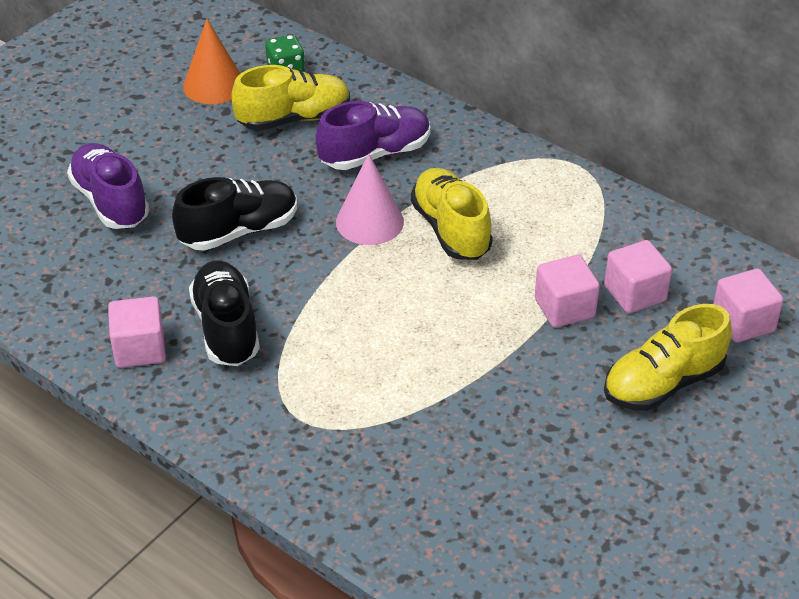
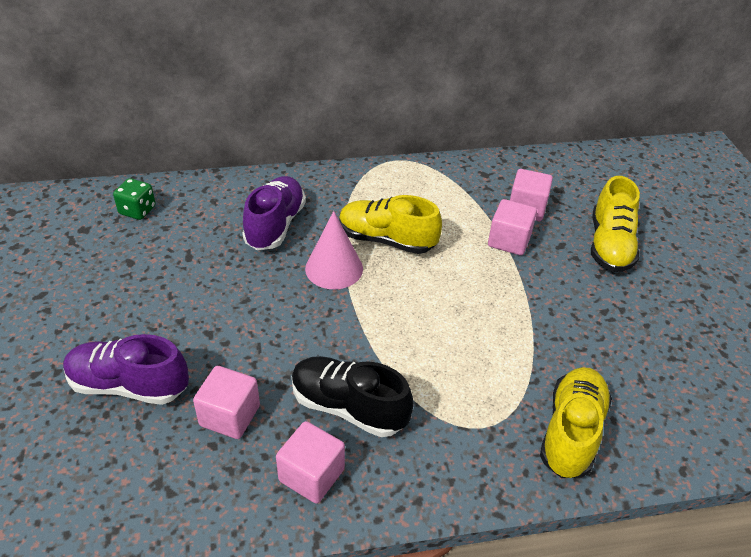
camera: 50 degrees left, 0 degrees up
black shoe [172,177,297,251] -> none
orange cone [183,19,241,104] -> none
yellow shoe [231,65,350,131] -> yellow shoe moved to [540,367,612,478]
pink cube [713,268,783,343] -> pink cube moved to [193,366,260,439]

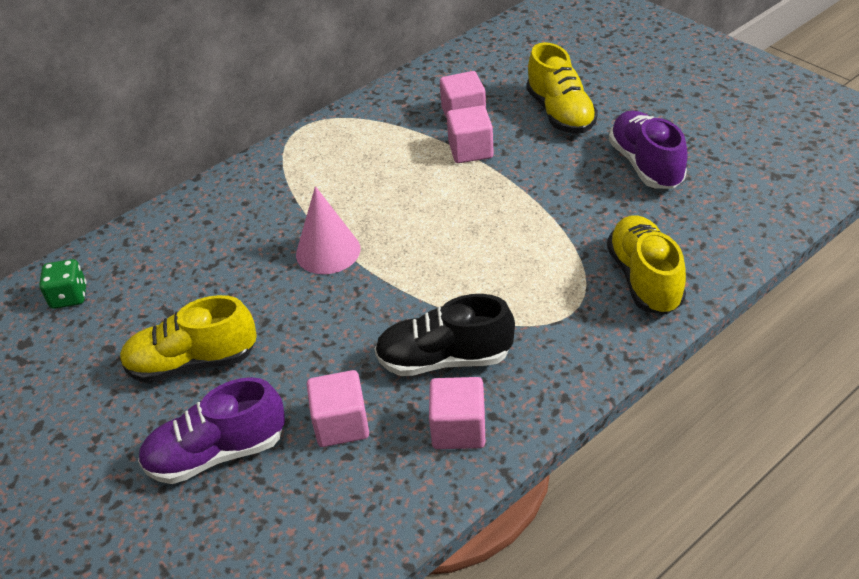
camera: 25 degrees left, 0 degrees up
purple shoe [242,176,306,250] -> purple shoe moved to [609,111,688,189]
yellow shoe [339,195,442,254] -> yellow shoe moved to [120,295,257,383]

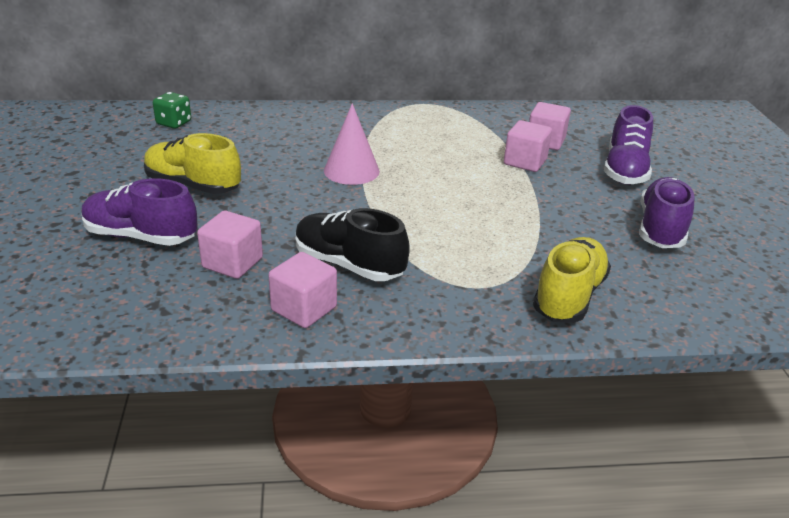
camera: 30 degrees right, 10 degrees down
yellow shoe [526,42,598,133] -> purple shoe [604,105,653,185]

